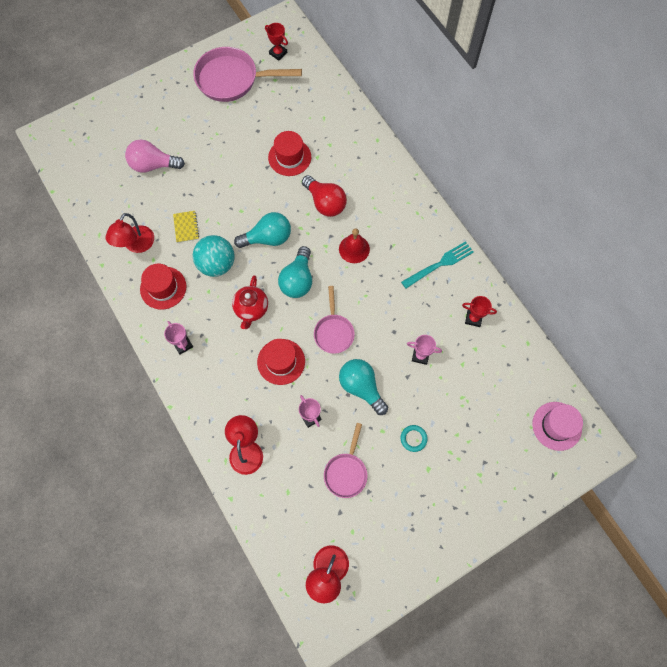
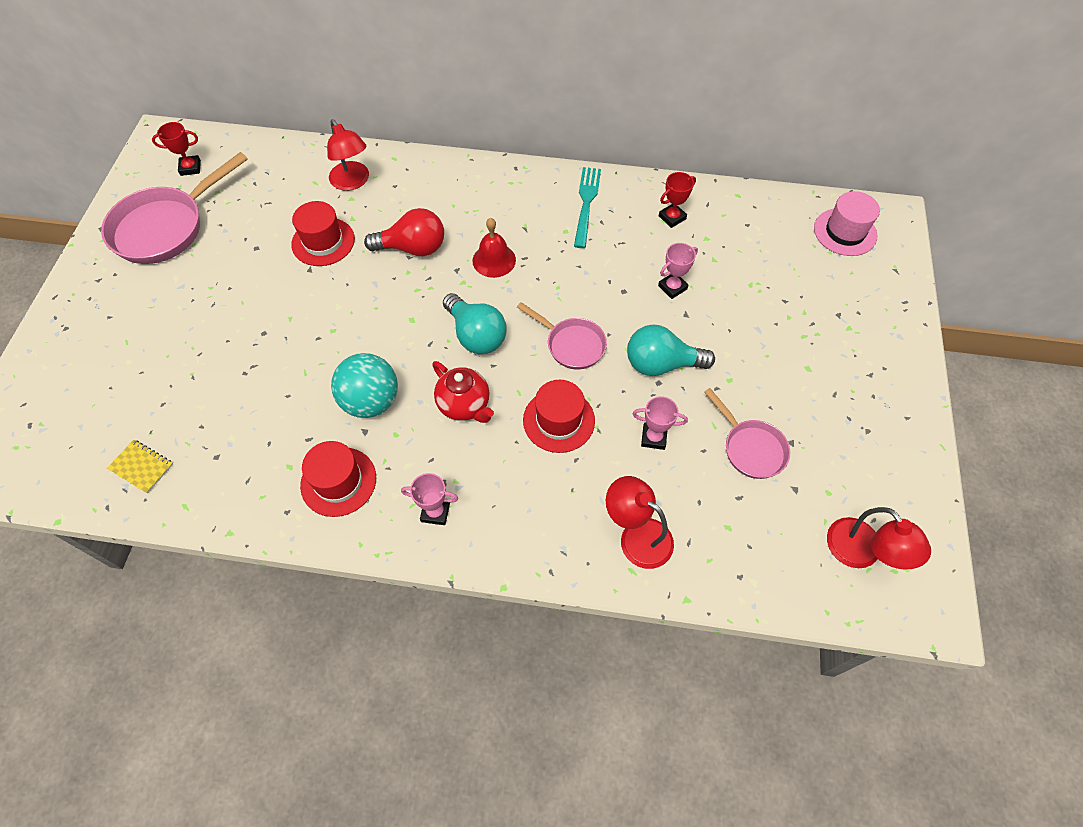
camera: 50 degrees left, 10 degrees down
red lamp [105,213,154,253] -> red lamp moved to [327,119,369,191]
pink light bulb [125,140,185,173] -> none
yellow notebook [173,211,199,243] -> yellow notebook moved to [107,440,173,494]
turquoise light bulb [234,212,291,248] -> none
turquoise ring [401,425,428,452] -> none

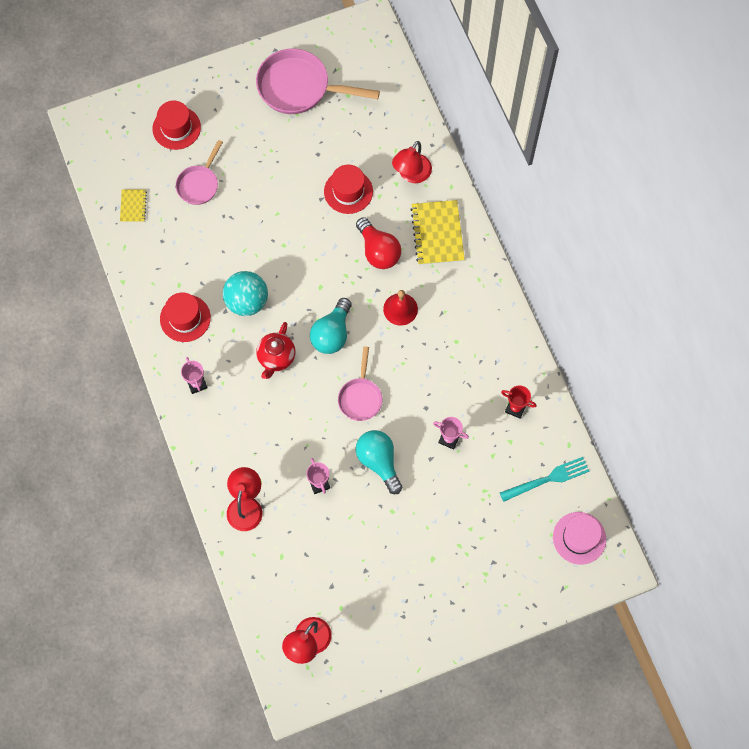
camera: 60 degrees right, 10 degrees up
red trophy [152,122,201,176] -> none
red hat [523,380,595,453] -> red hat moved to [152,101,201,150]
turquoise fork [574,167,601,248] -> turquoise fork moved to [500,457,589,502]
pink pan [704,388,790,479] -> pink pan moved to [176,140,223,205]
none -> yellow notebook [410,200,465,265]

